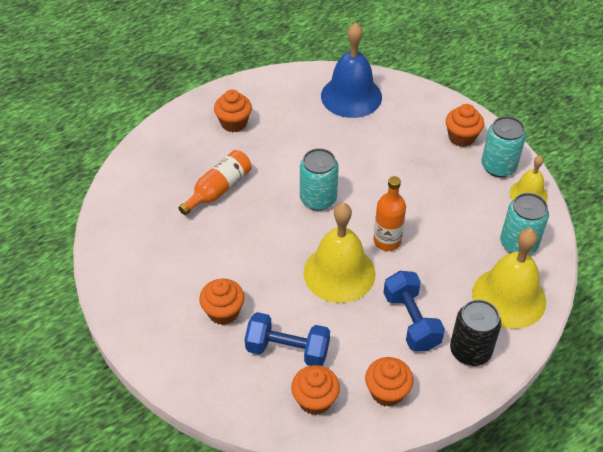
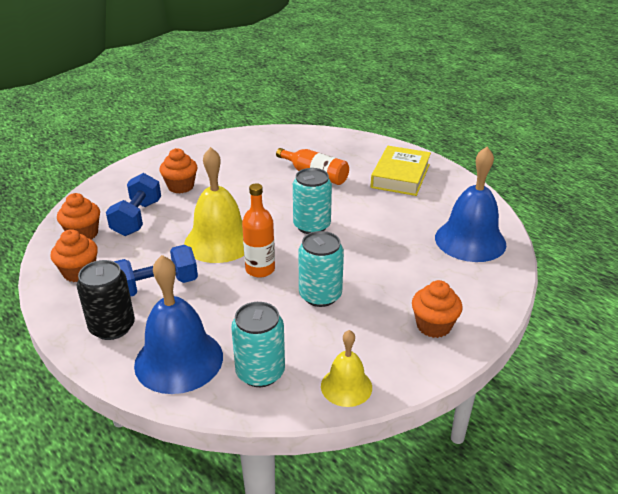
camera: 85 degrees right, 15 degrees down
orange cupcake [214,90,252,132] -> yellow book [371,146,431,196]
yellow bell [472,228,546,329] -> blue bell [134,255,223,394]
turquoise can [482,116,526,177] -> turquoise can moved to [298,231,344,307]

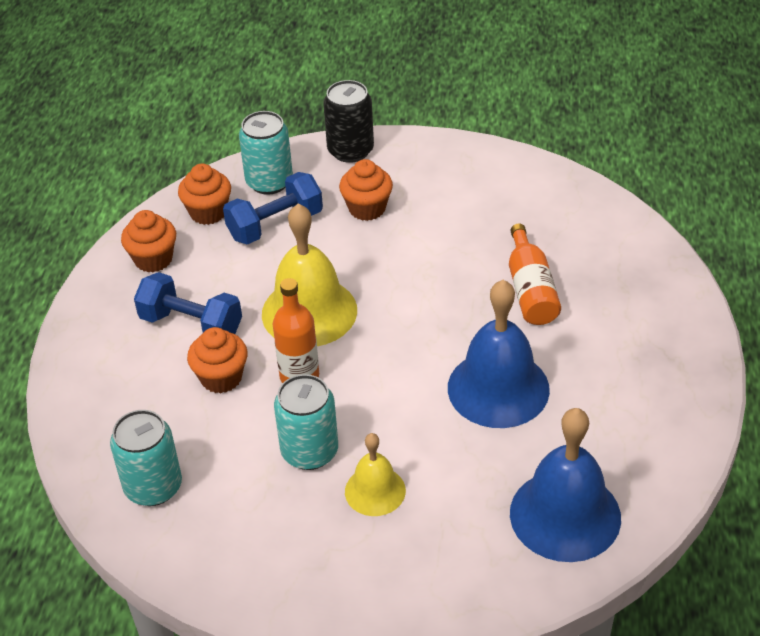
camera: 50 degrees right, 10 degrees up
black can [77,260,135,340] -> black can moved to [323,80,374,163]
blue bell [134,255,223,394] -> blue bell moved to [448,280,550,428]
turquoise can [293,168,332,234] -> turquoise can moved to [239,111,293,195]
yellow bell [321,330,372,407] -> yellow bell moved to [345,433,406,516]
yellow book [371,146,431,196] -> none
orange cupcake [412,280,463,338] -> orange cupcake moved to [187,327,248,393]

